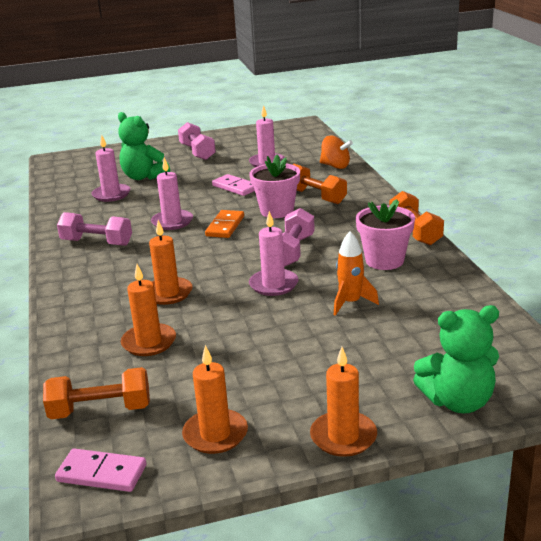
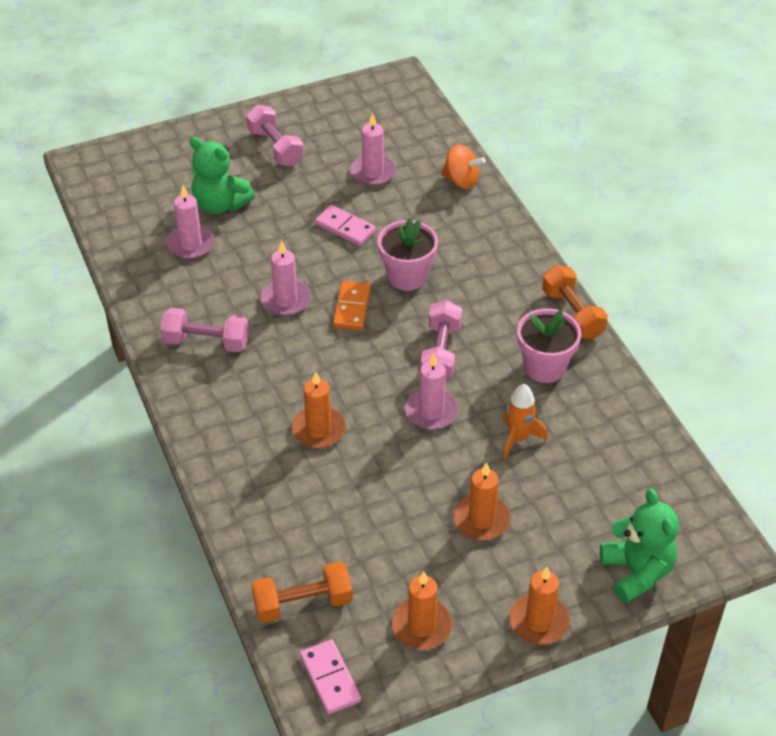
camera: 10 degrees left, 20 degrees up
pink domino [55,448,146,492] -> pink domino turned 60 degrees clockwise [300,639,361,714]
orange candle [121,264,176,356] -> orange candle moved to [453,462,511,540]
orange dumbbell [293,164,347,204] -> none
green teddy bear [413,305,499,413] -> green teddy bear turned 90 degrees counterclockwise [600,488,679,603]

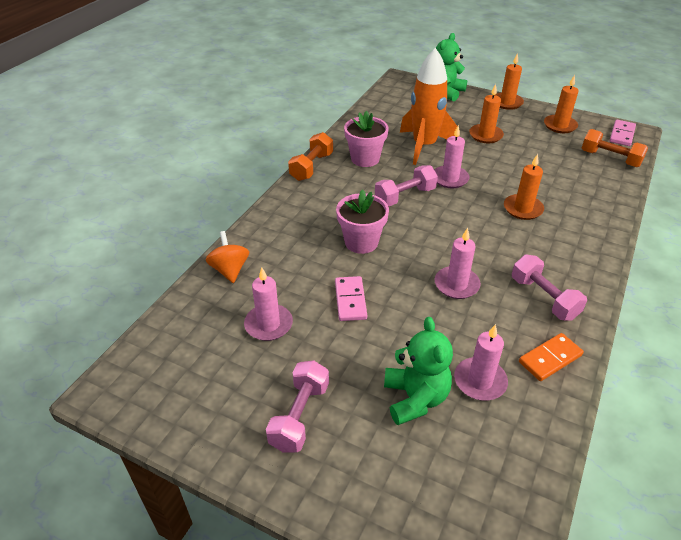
camera: 130 degrees left, 5 degrees down
orange domino [333,281,371,330] -> orange domino moved to [519,333,584,381]
orange rocket [503,384,548,459] -> orange rocket [400,48,457,165], size x1.89

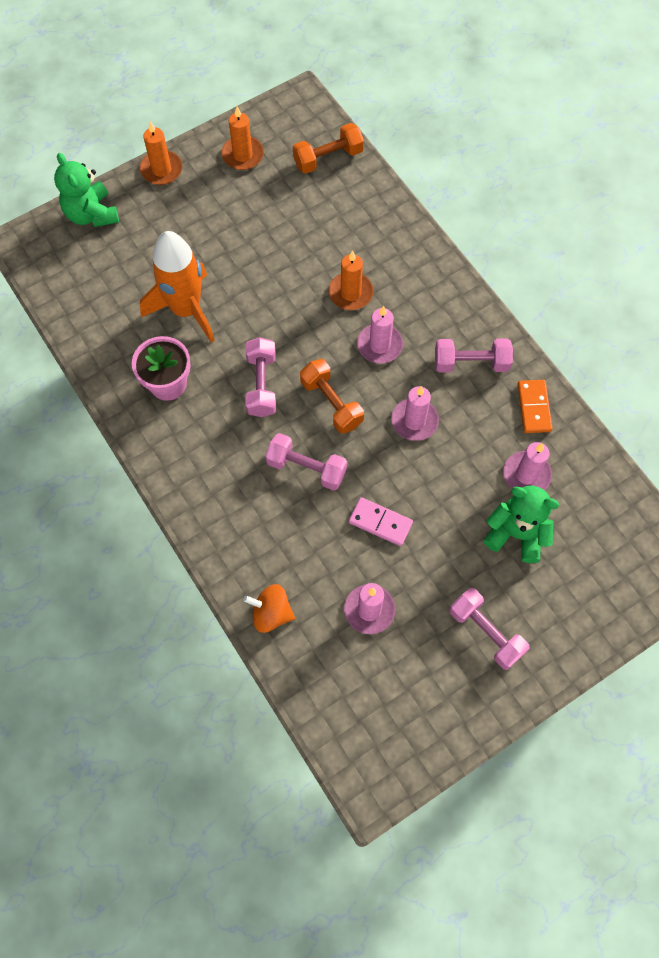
camera: 60 degrees left, 25 degrees up
orange dumbbell [288,132,333,181] -> orange dumbbell moved to [300,359,364,434]
pink flower pot [336,189,389,254] -> pink dumbbell [265,433,347,491]
pink candle [434,125,470,188] -> pink candle moved to [357,306,403,363]
orange candle [469,84,504,143] -> none
pink domino [610,120,636,146] -> none

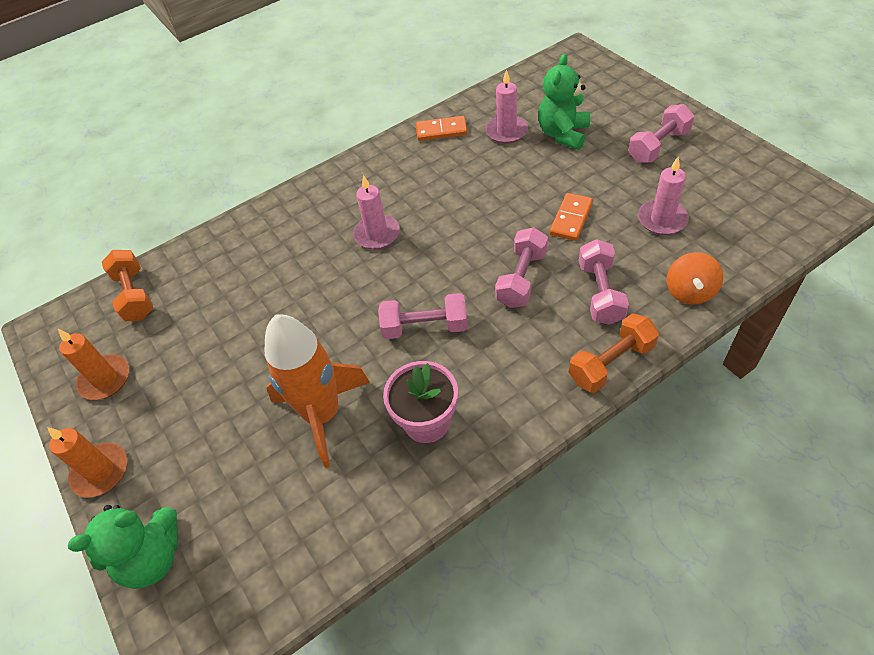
camera: 85 degrees left, 15 degrees down
orange dumbbell [300,359,364,434] -> orange dumbbell moved to [569,314,659,393]
orange candle [328,250,374,310] -> none
pink domino [349,497,413,546] -> orange domino [549,193,593,241]
pink candle [391,386,439,441] -> none
pink dumbbell [435,338,513,373] -> pink dumbbell moved to [579,239,629,325]

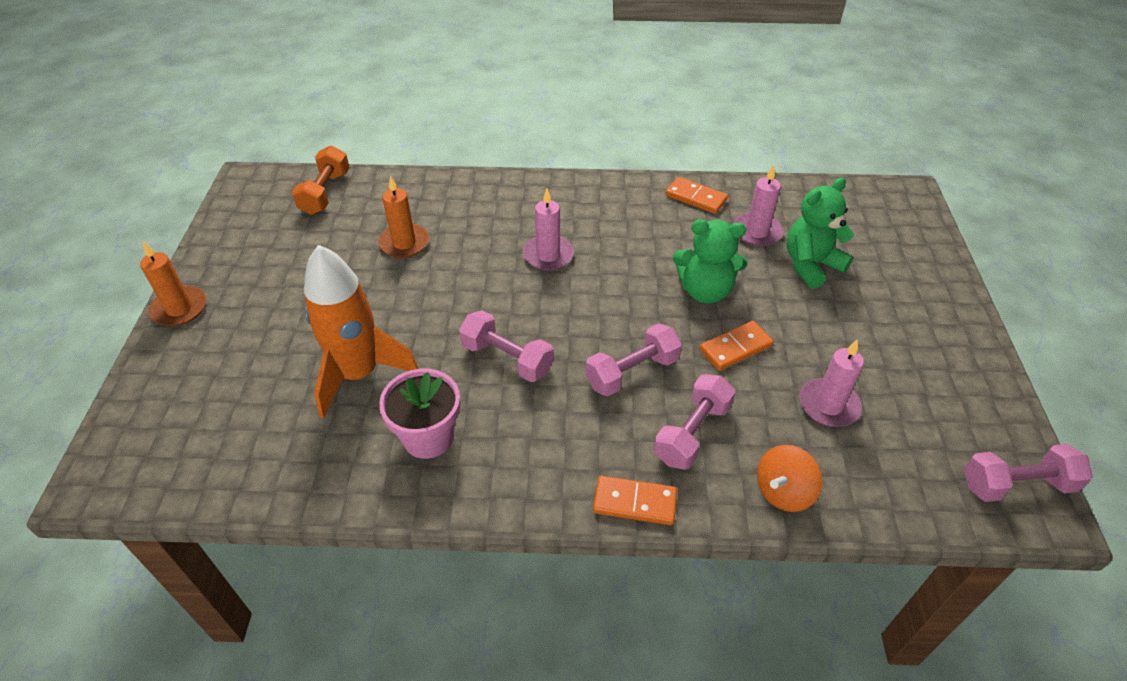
camera: 30 degrees right, 5 degrees down
orange candle [58,329,129,400] -> orange candle moved to [378,176,429,258]
green teddy bear [68,505,178,589] -> green teddy bear moved to [673,220,748,304]
orange dumbbell [569,314,659,393] -> orange domino [593,475,677,525]
pink dumbbell [628,104,694,163] -> pink dumbbell moved to [964,444,1093,502]

